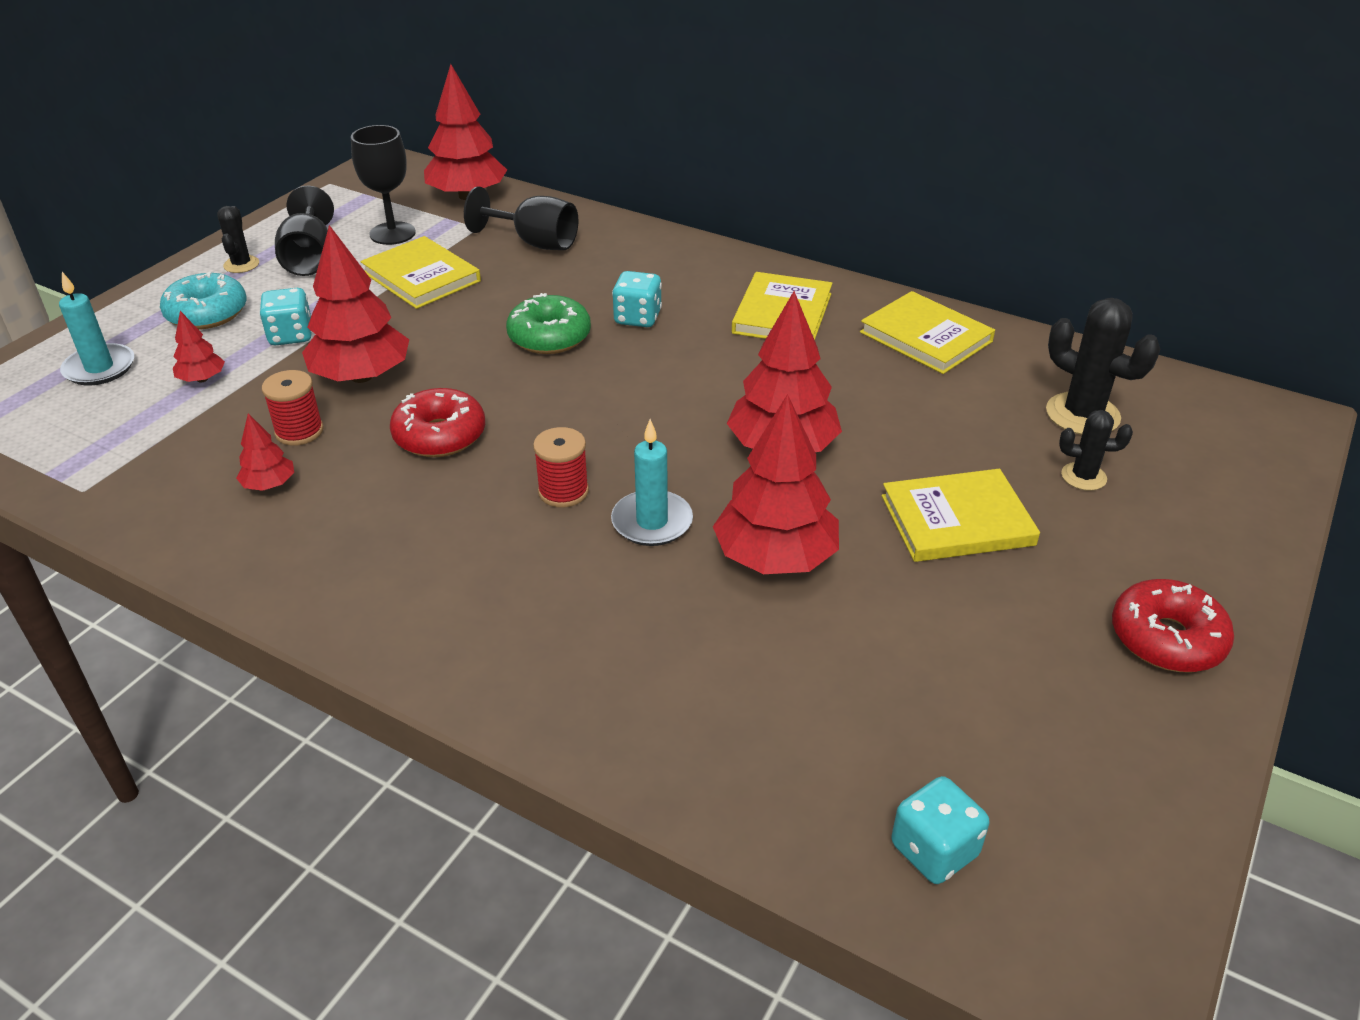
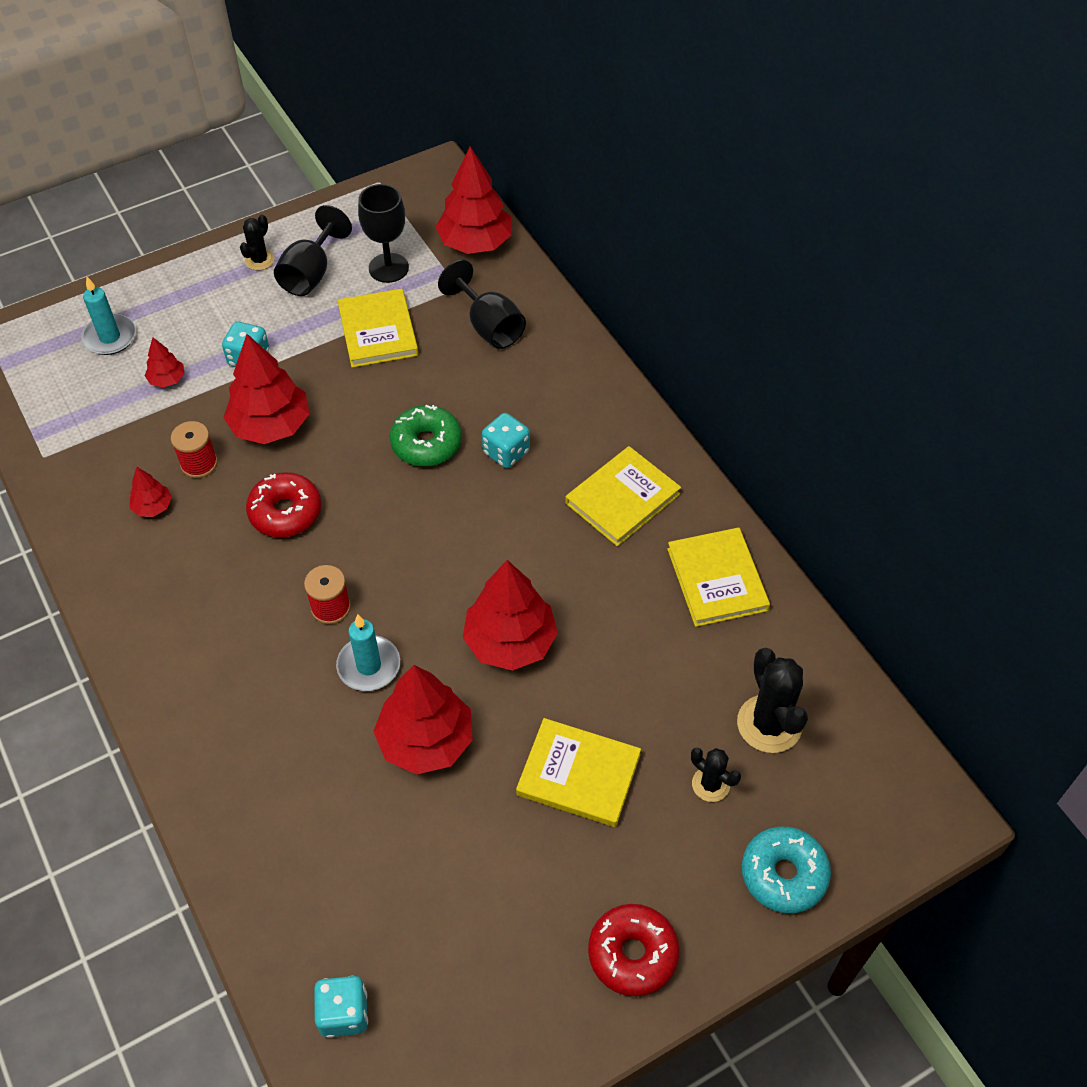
camera: 30 degrees right, 15 degrees up
turquoise donut [160,272,246,329] -> turquoise donut moved to [742,827,831,913]

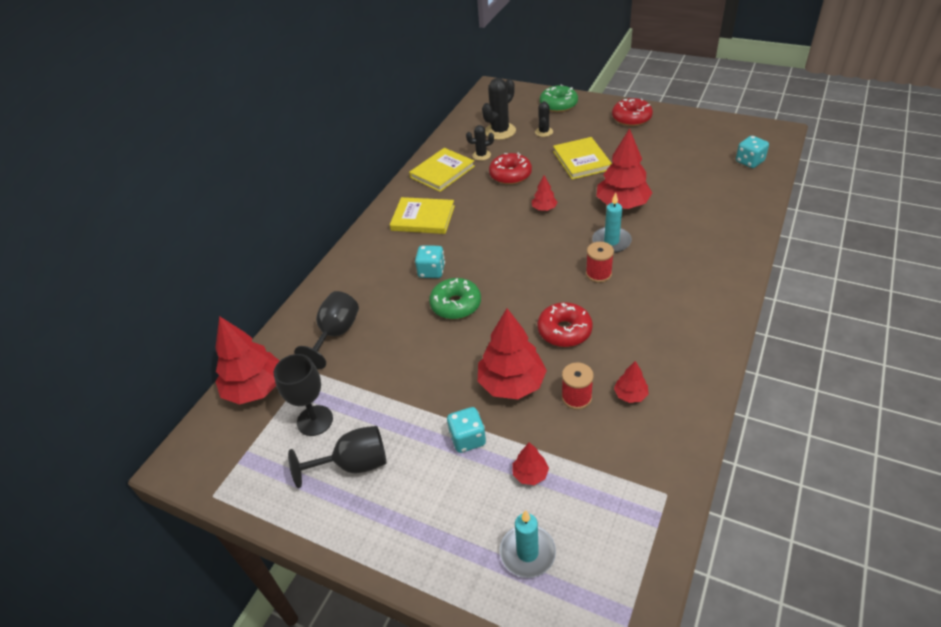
camera: 120 degrees left, 10 degrees down
black cactus [240,215,274,270] -> black cactus moved to [466,125,494,161]
yellow book [337,289,418,368] -> none
red tree [463,560,558,671] -> red tree [532,175,557,211], size x0.48
turquoise donut [742,827,831,913] -> green donut [540,85,578,112]
none -> red donut [489,152,532,185]

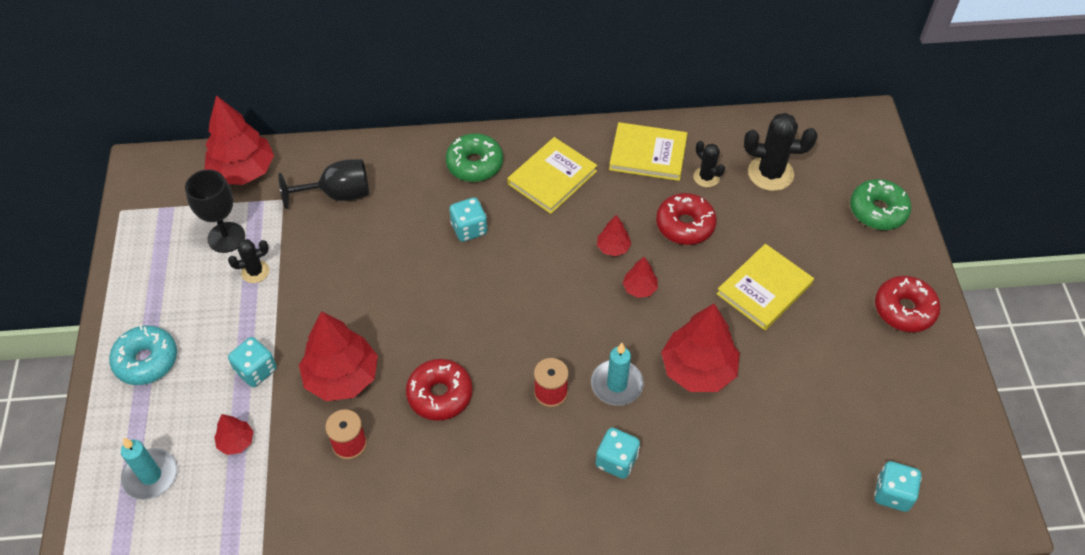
camera: 55 degrees right, 10 degrees up
black goblet [288,426,386,488] -> none
yellow book [390,197,455,234] -> yellow book turned 60 degrees clockwise [507,137,598,214]
green donut [429,278,481,319] -> green donut moved to [446,133,503,182]
black cactus [535,101,553,137] -> black cactus moved to [228,239,269,283]
red tree [614,361,649,403] -> red tree moved to [597,215,631,256]
none -> turquoise donut [109,325,177,385]
none -> turquoise dice [596,428,640,479]

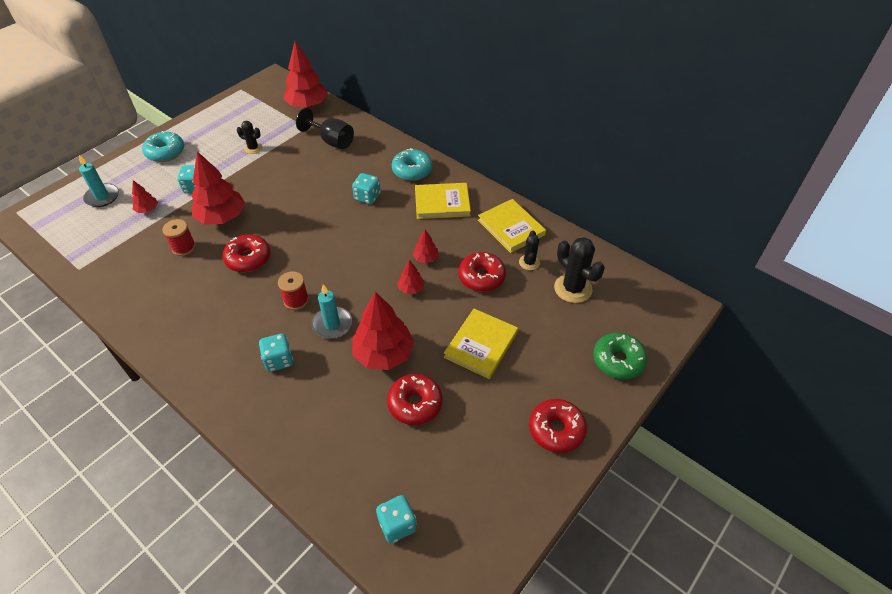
camera: 45 degrees right, 5 degrees down
black goblet [185,169,245,253] -> none
green donut [446,133,503,182] -> turquoise donut [392,148,433,181]
yellow book [717,244,814,330] -> yellow book turned 60 degrees counterclockwise [444,309,518,379]
none -> red donut [387,374,443,425]

